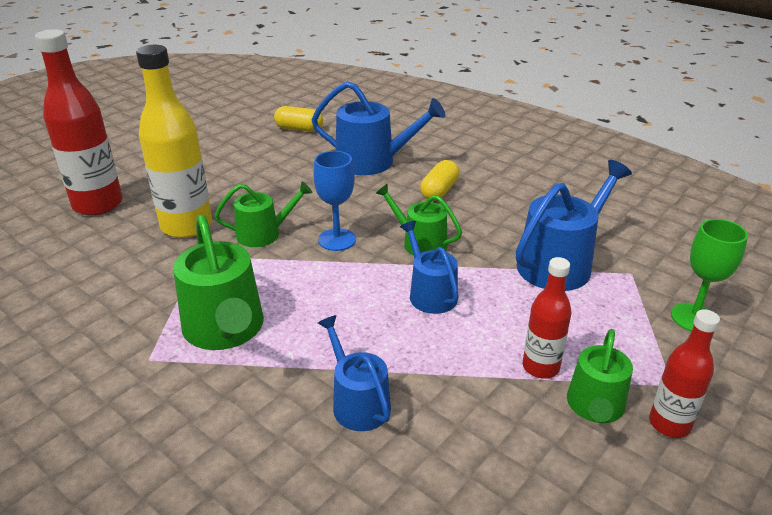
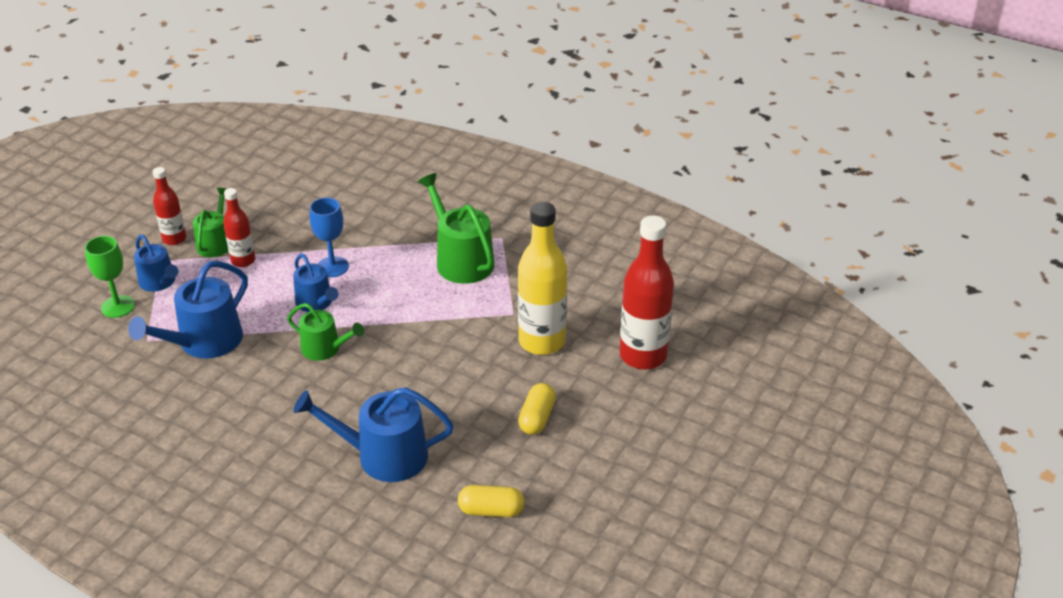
camera: 170 degrees right, 5 degrees up
green watering can [214,181,312,247] -> none
blue goblet [313,151,356,251] -> blue goblet moved to [309,197,349,277]
blue watering can [318,315,391,431] -> blue watering can moved to [134,235,178,292]
yellow capsule [420,160,459,201] -> yellow capsule moved to [518,383,556,435]

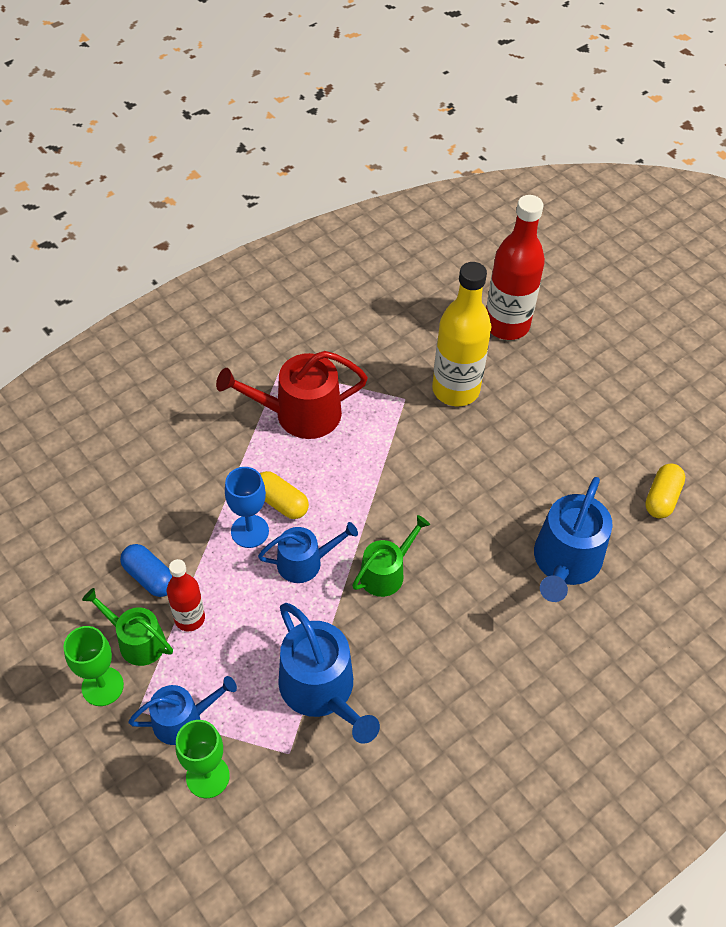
camera: 70 degrees left, 15 degrees up
red bottle [153,167,186,245] -> green goblet [64,626,124,706]
green watering can [418,173,494,284] -> red watering can [216,351,368,439]
yellow capsule [518,383,556,435] -> yellow capsule moved to [260,471,309,519]
none -> blue capsule [120,544,172,597]

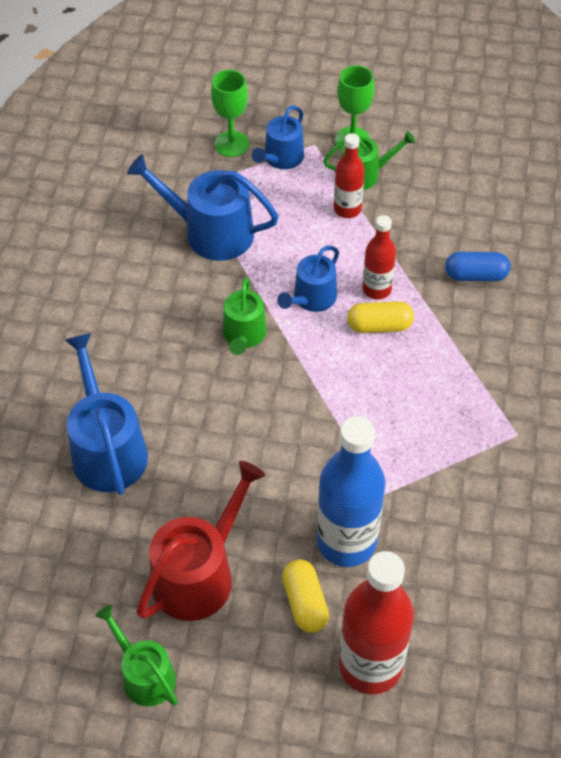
camera: 140 degrees right, 0 degrees up
blue capsule [120,544,172,597] -> blue capsule moved to [445,252,511,281]
red watering can [216,351,368,439] -> red watering can moved to [136,461,265,621]
blue goblet [225,467,269,548] -> red bottle [362,215,396,300]
yellow bottle [432,262,491,406] -> blue bottle [317,416,385,567]
yellow capsule [645,464,685,518] -> yellow capsule moved to [282,559,329,633]
none -> green watering can [95,605,178,707]

